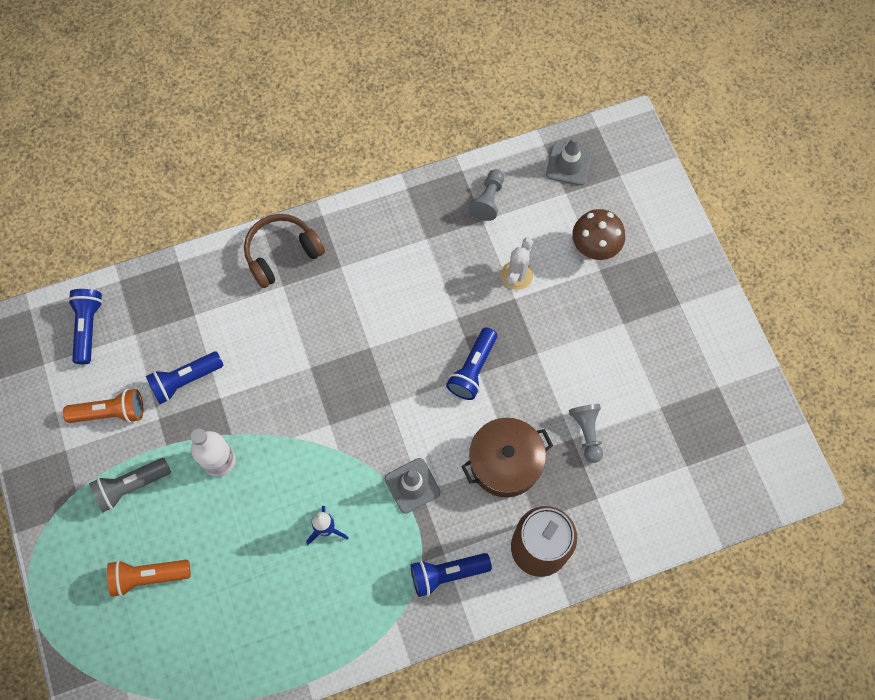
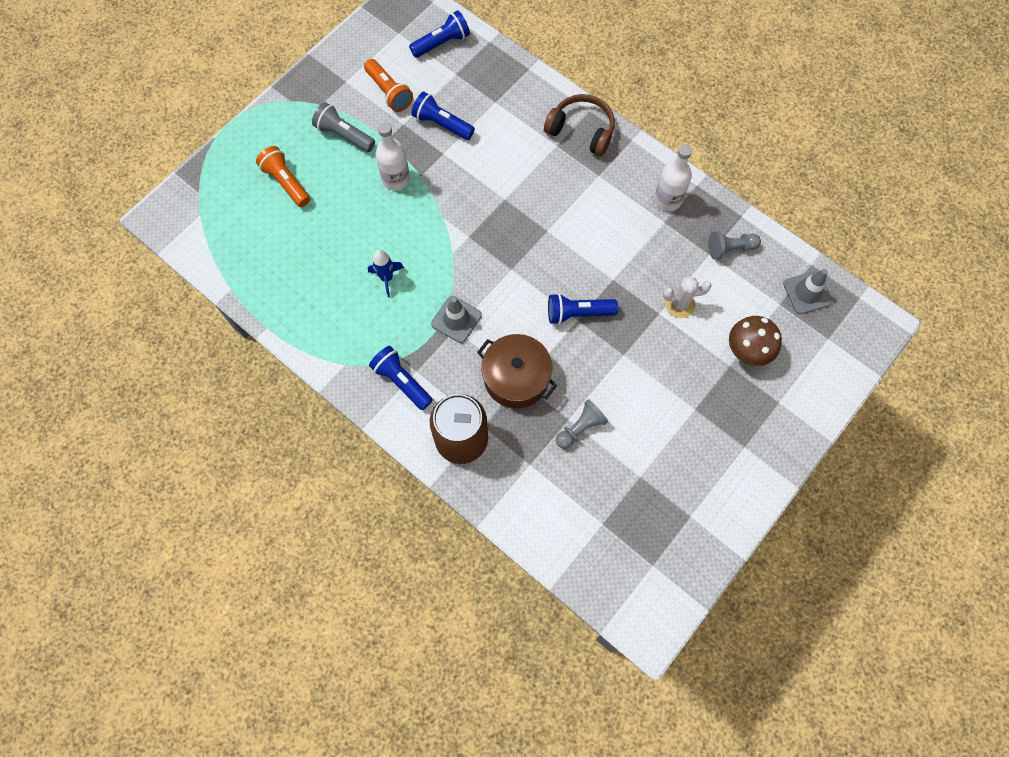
camera: 60 degrees right, 0 degrees up
none -> white bottle [654,144,692,211]

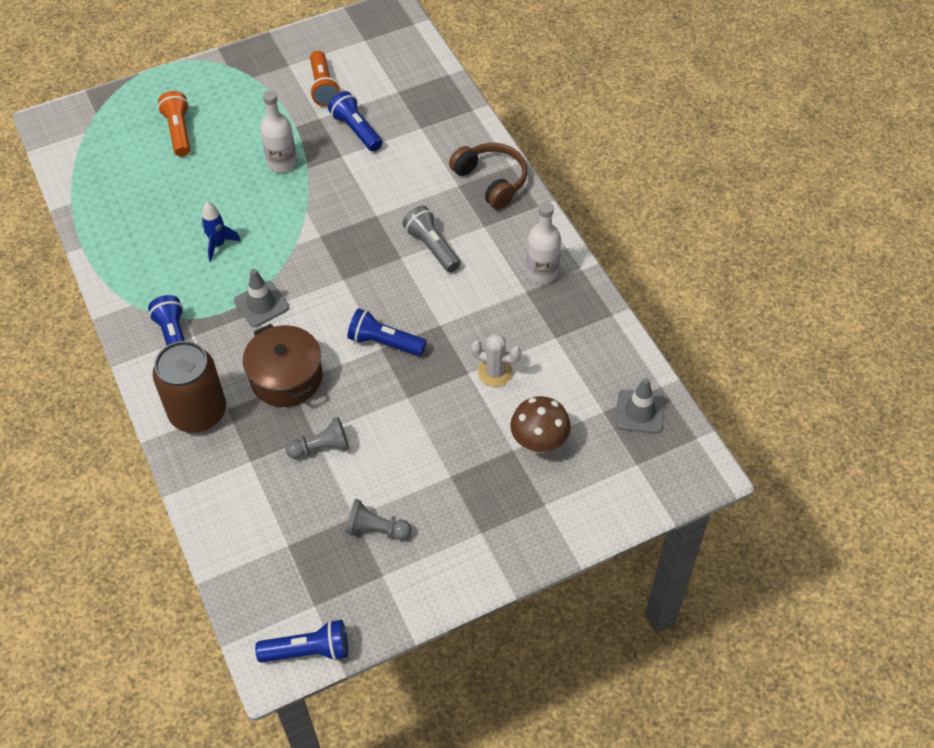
camera: 25 degrees right, 15 degrees down
grey flashlight [312,102,375,152] -> grey flashlight moved to [402,206,461,272]
blue flashlight [409,10,470,58] -> blue flashlight moved to [255,620,348,663]
grey pawn [708,231,761,260] -> grey pawn moved to [346,499,412,540]

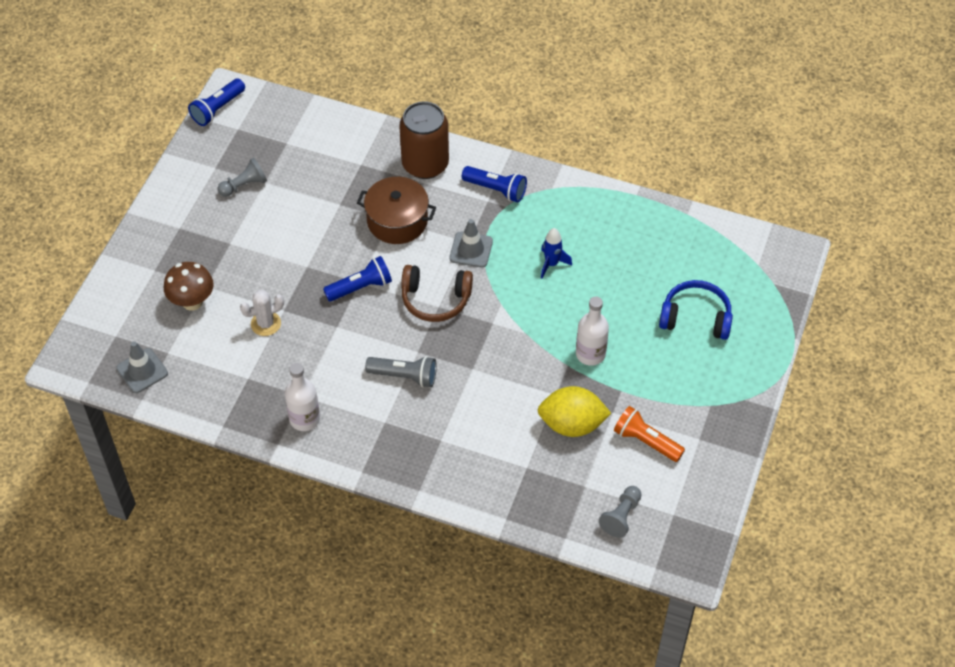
camera: 135 degrees right, 0 degrees up
orange flashlight [158,91,190,156] -> blue headphones [659,280,733,340]
grey pawn [286,417,349,459] -> grey pawn moved to [599,486,642,538]
blue flashlight [328,91,382,151] -> yellow lemon [538,386,611,437]
brown headphones [449,143,527,209] -> brown headphones moved to [401,265,473,322]

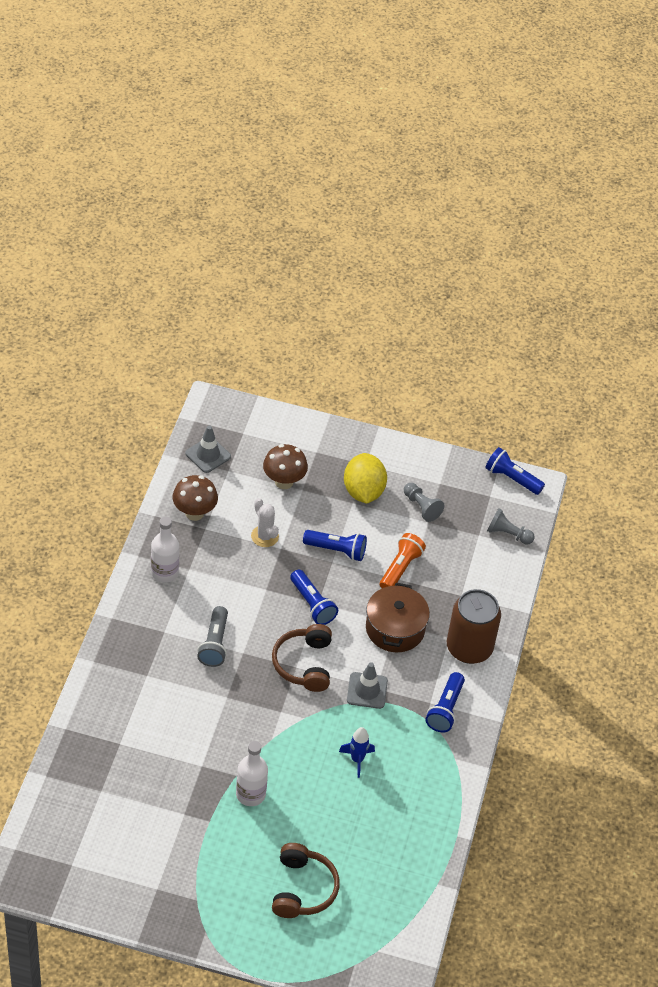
camera: 80 degrees right, 5 degrees down
yellow lemon [538,386,611,437] -> yellow lemon moved to [344,453,387,504]
grey pawn [599,486,642,538] -> grey pawn moved to [487,508,535,545]
orange flashlight [614,406,685,462] -> orange flashlight moved to [380,533,426,588]
blue headphones [659,280,733,340] -> brown headphones [272,843,340,918]
none -> brown mushroom [173,475,218,521]
none -> blue flashlight [303,530,367,561]

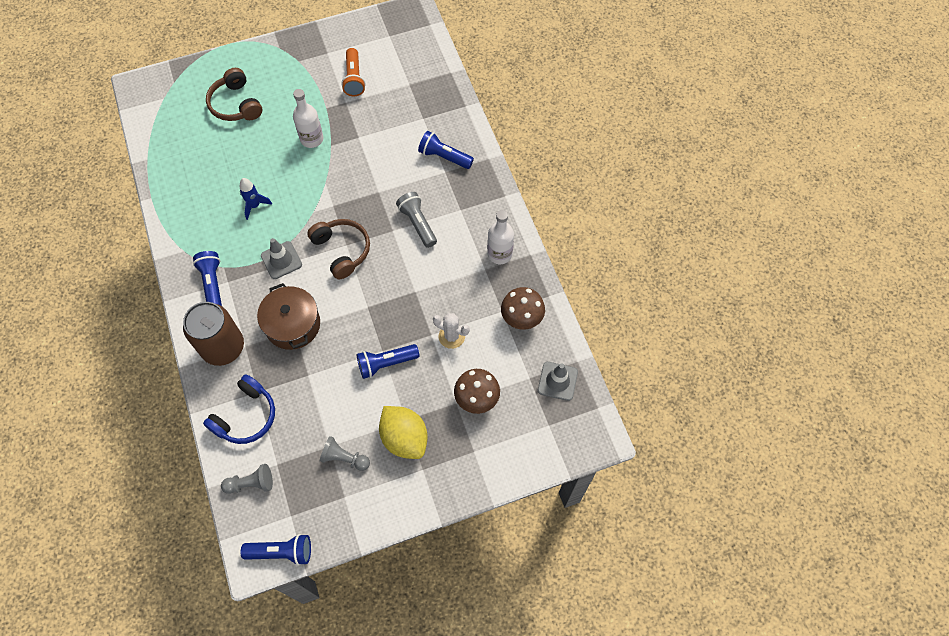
camera: 150 degrees right, 15 degrees up
blue flashlight [290,570,338,625] -> blue flashlight moved to [418,131,474,169]
orange flashlight [380,533,426,588] -> orange flashlight moved to [341,48,366,96]
none -> blue headphones [203,374,275,444]

